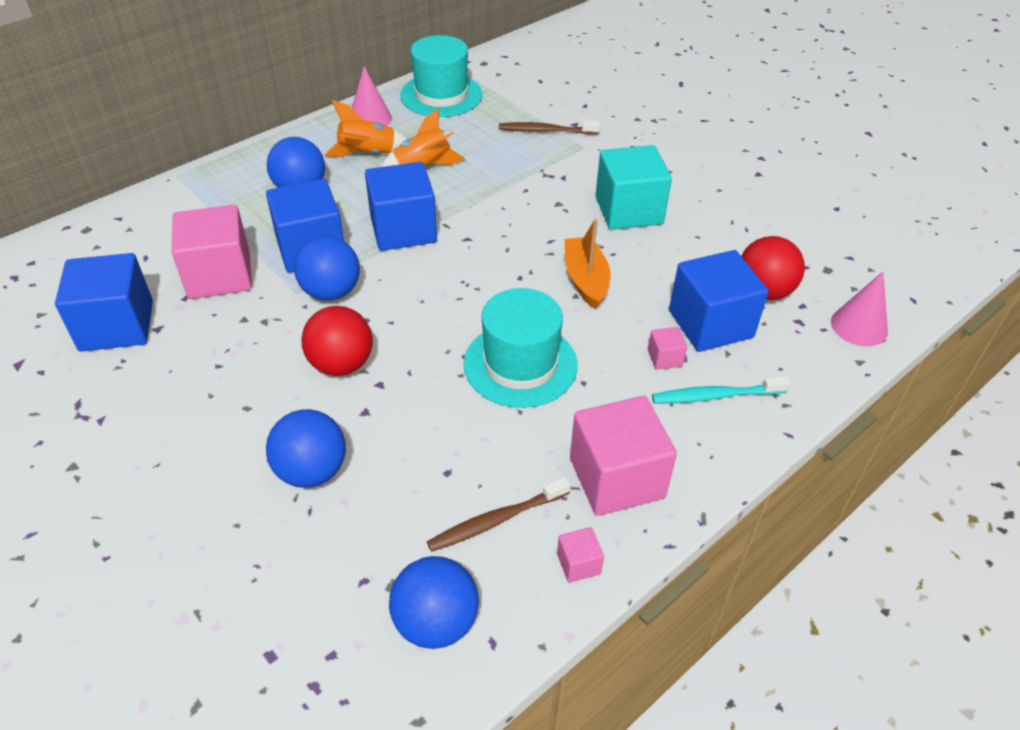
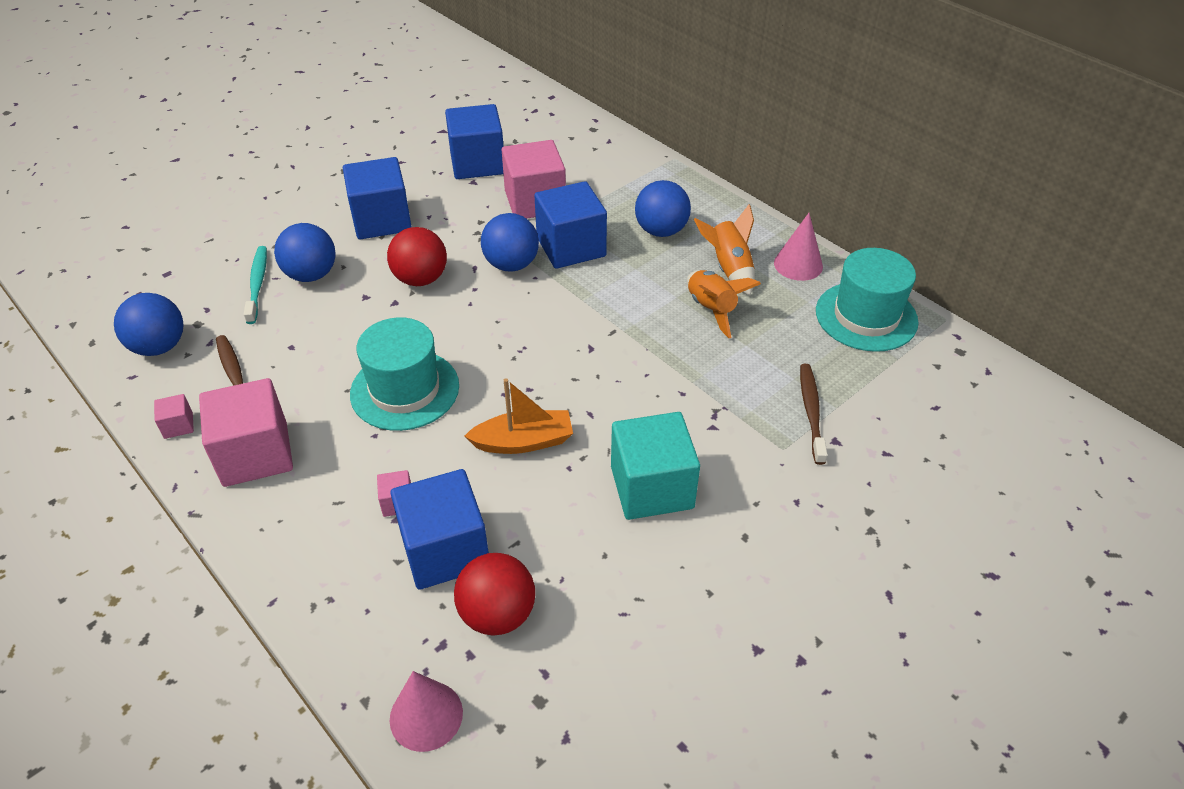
camera: 90 degrees right, 0 degrees up
blue cube [365,162,437,251] -> blue cube moved to [343,157,412,239]
turquoise toothbrush [652,376,790,403] -> turquoise toothbrush moved to [244,246,267,324]

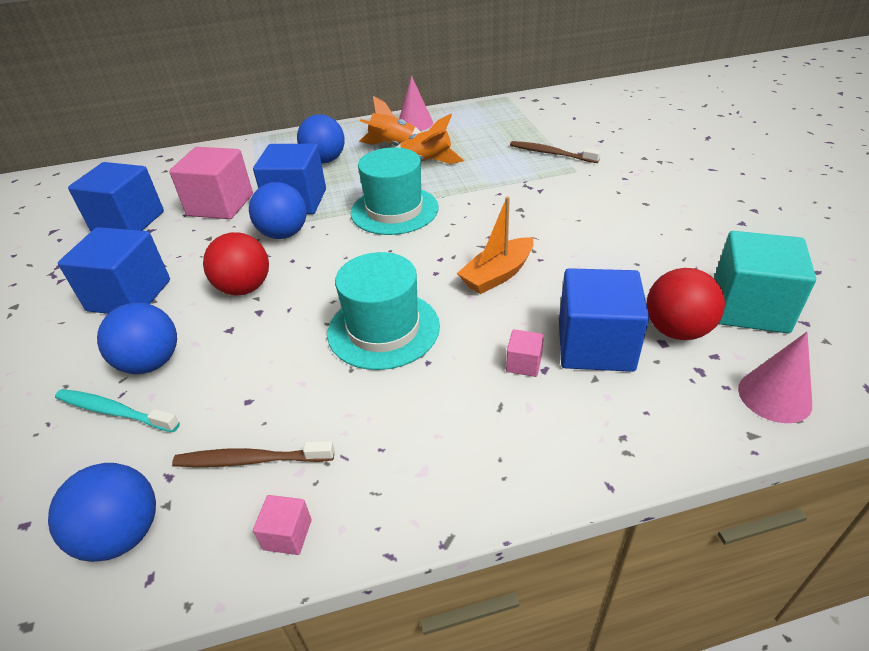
camera: 60 degrees left, 5 degrees down
pink cube [199,378,293,487] -> none
orange boat [465,378,573,454] -> orange boat turned 150 degrees counterclockwise [457,196,534,294]
turquoise cube [611,412,700,520] -> turquoise cube moved to [714,231,816,333]
turquoise hat [816,248,919,352] -> turquoise hat moved to [351,147,439,235]

